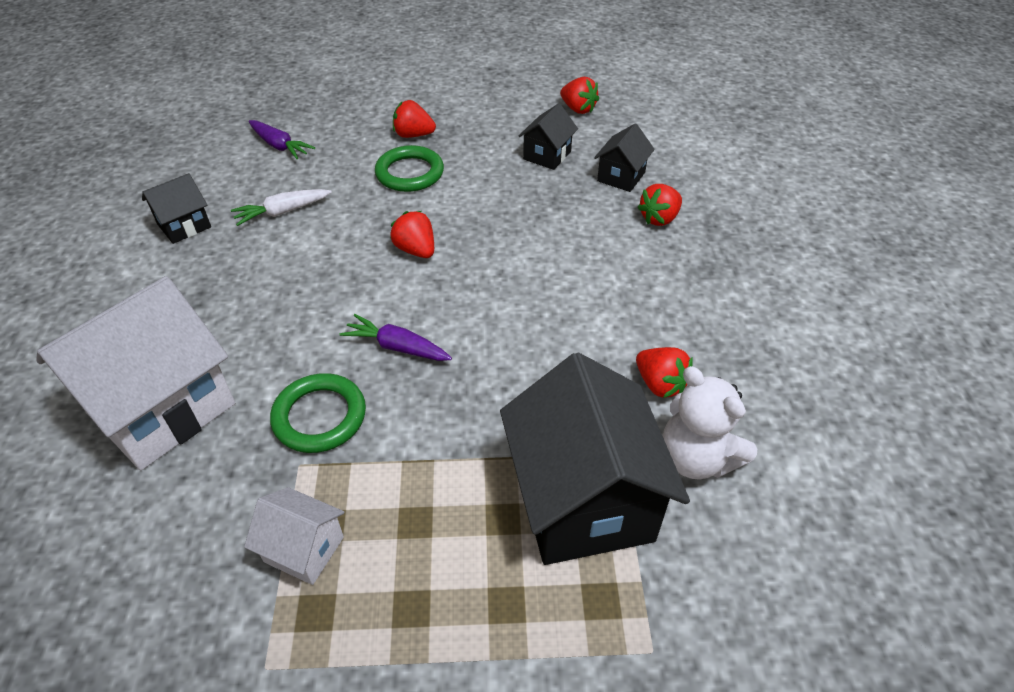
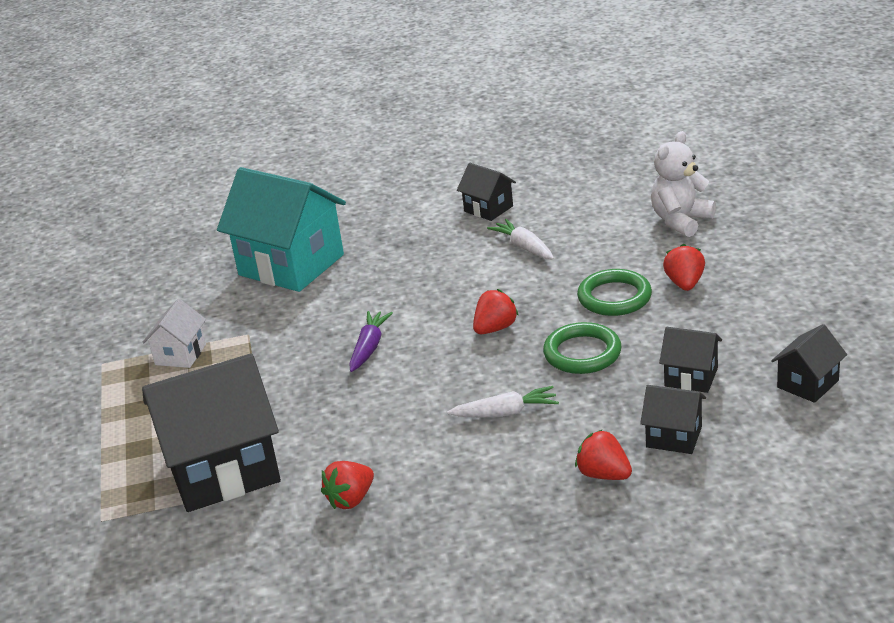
camera: 85 degrees right, 15 degrees down
white house [36,276,235,470] -> turquoise house [217,167,346,292]
purple carrot [249,120,315,159] -> none
green ring [270,373,366,453] -> green ring moved to [543,322,622,374]
red strawberry [560,77,599,114] -> black house [771,324,847,403]
white teddy bear [662,366,757,480] -> white teddy bear moved to [651,131,716,237]
none -> white carrot [447,386,559,417]

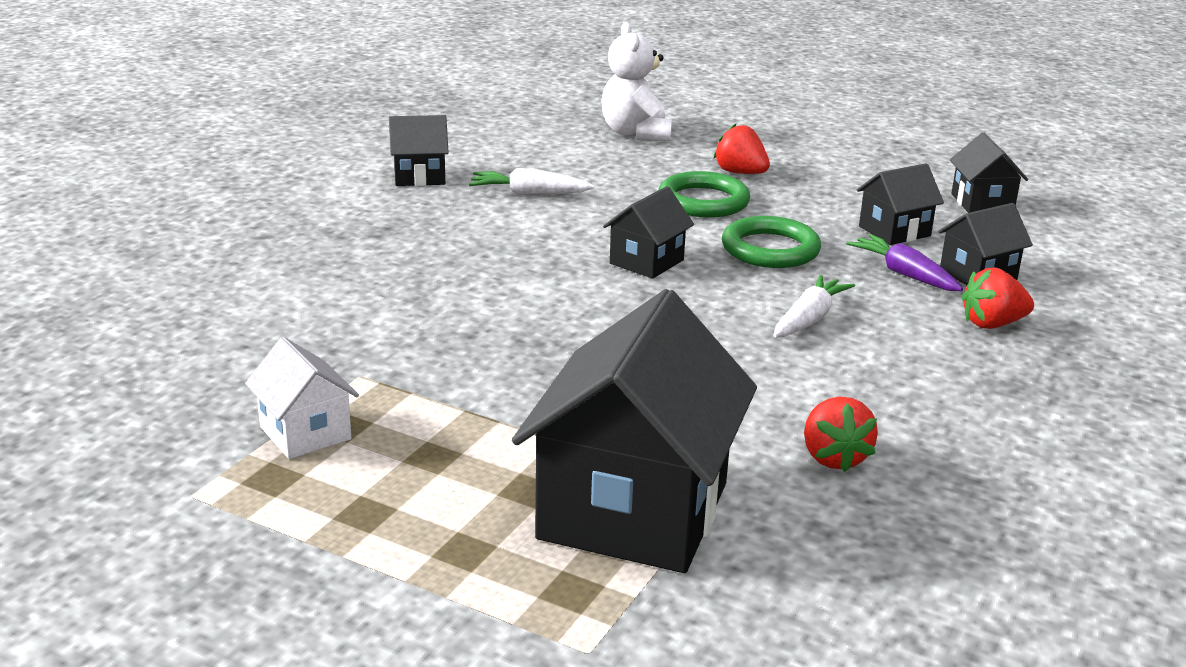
camera: 55 degrees left, 5 degrees down
turquoise house [217,167,346,292] -> none
purple carrot [349,311,393,372] -> purple carrot moved to [846,234,963,291]
red strawberry [473,289,519,334] -> black house [603,186,694,279]

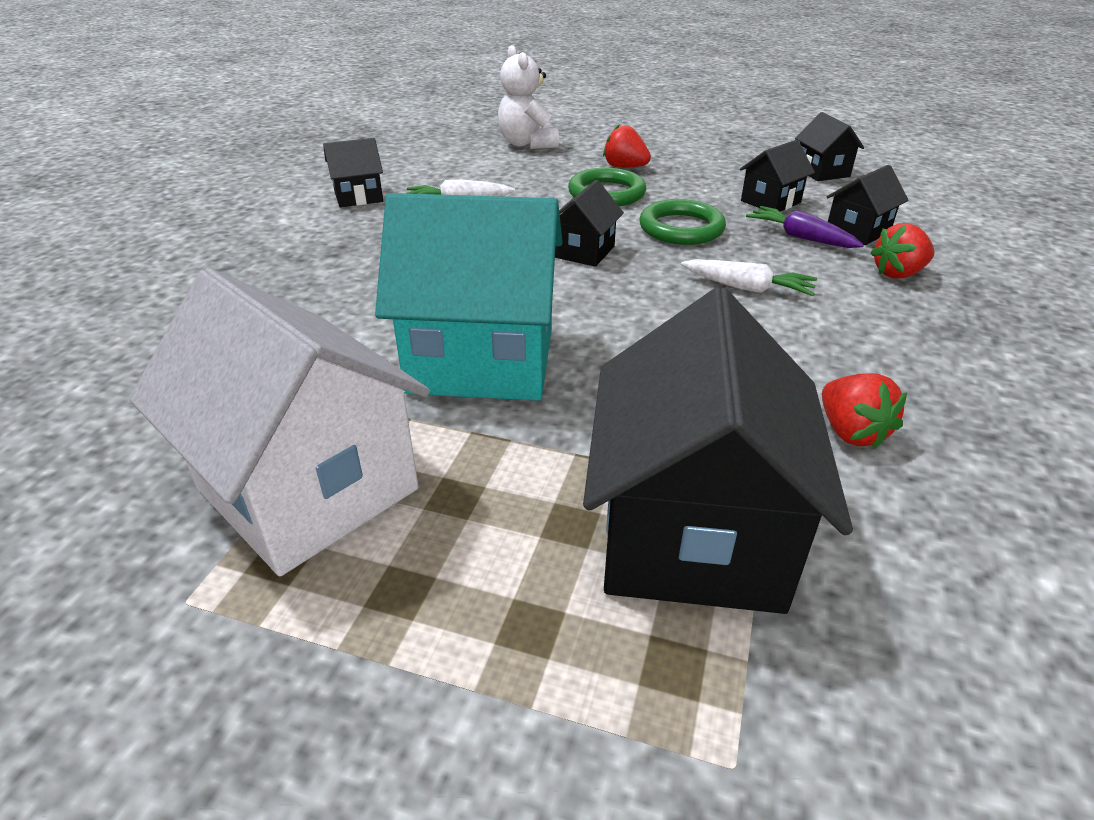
camera: 10 degrees left, 10 degrees up
white house [245,337,359,459] -> white house [129,268,430,576], size x2.10
white carrot [773,275,855,337] -> white carrot turned 90 degrees clockwise [681,259,817,296]
none -> turquoise house [375,193,563,401]

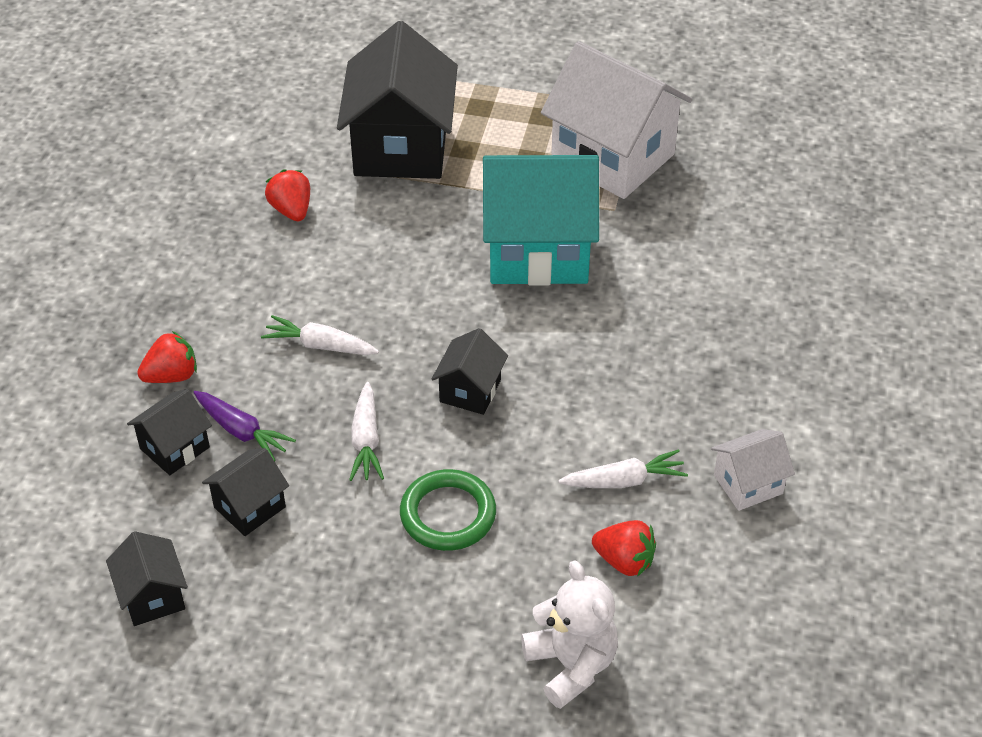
camera: 175 degrees right, 10 degrees up
black house [323,138,383,207] -> white house [711,429,795,511]
red strawberry [603,124,651,168] -> red strawberry moved to [592,520,656,577]
green ring [639,199,726,245] -> white carrot [349,382,384,481]

